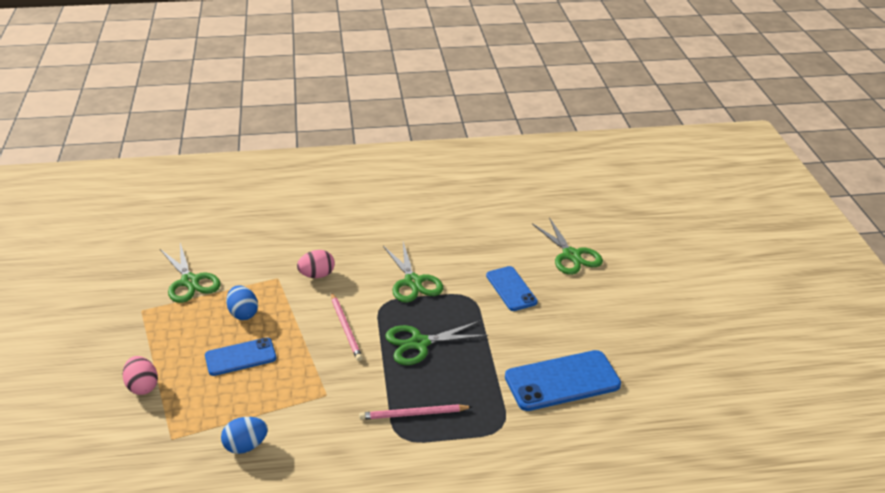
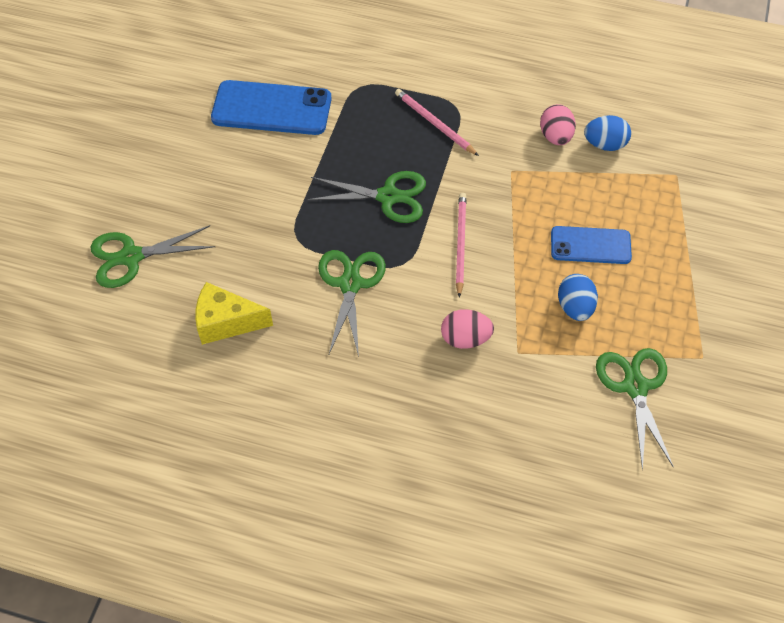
camera: 155 degrees left, 20 degrees up
pink egg [122,356,158,395] -> pink egg moved to [540,104,576,145]
pink pencil [359,404,472,420] -> pink pencil turned 150 degrees counterclockwise [395,89,479,156]
blue phone [486,266,538,311] -> none
green scissors [532,217,603,275] -> green scissors turned 105 degrees counterclockwise [91,225,216,288]
none -> yellow cheese [195,282,273,345]

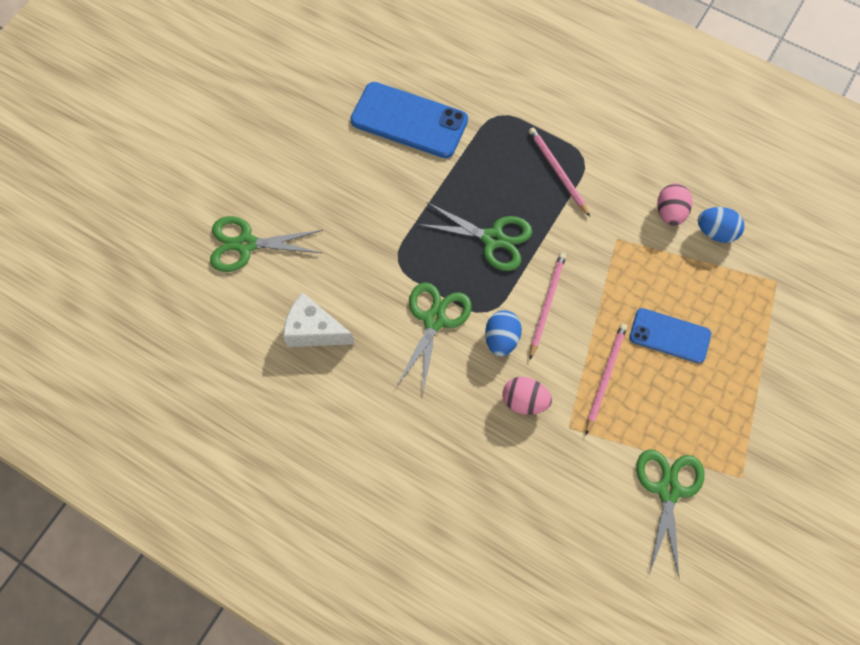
camera: 15 degrees right, 10 degrees up
yellow cheese [195,282,273,345] -> white cheese [283,292,355,347]
blue egg [558,274,598,321] -> blue egg moved to [485,310,522,356]
none -> pink pencil [586,323,627,435]

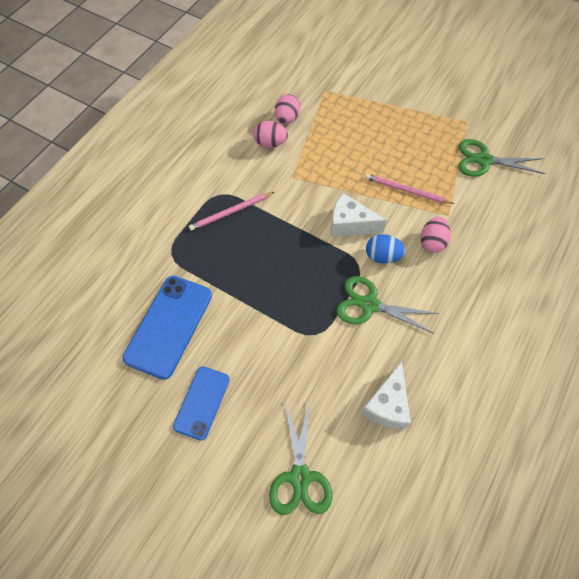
camera: 90 degrees left, 5 degrees down
green scissors [417,202,532,271] -> none
pink pencil [530,253,566,359] -> white cheese [331,193,387,237]
blue phone [629,308,711,363] -> blue phone moved to [173,366,230,441]
blue egg [698,207,744,243] -> pink egg [275,94,301,124]

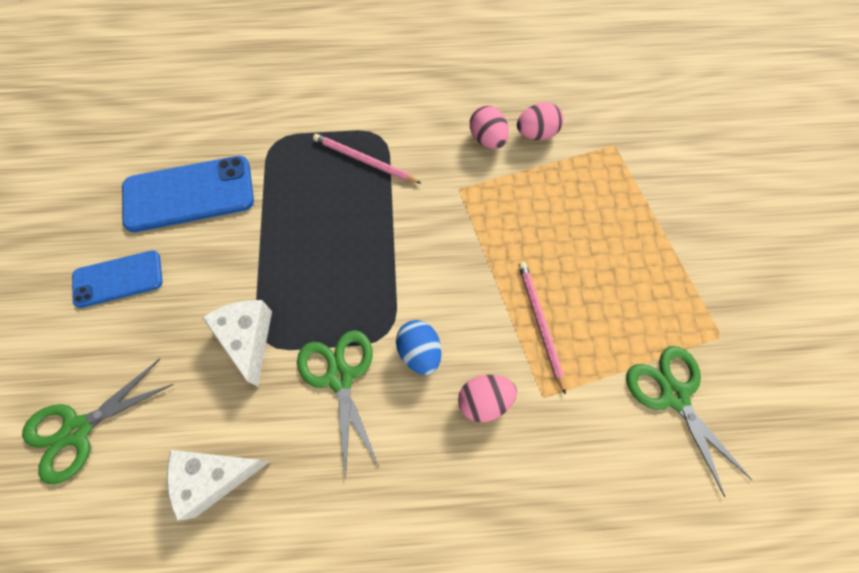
camera: 55 degrees right, 5 degrees up
white cheese [331,193,387,237] -> white cheese moved to [202,300,272,387]

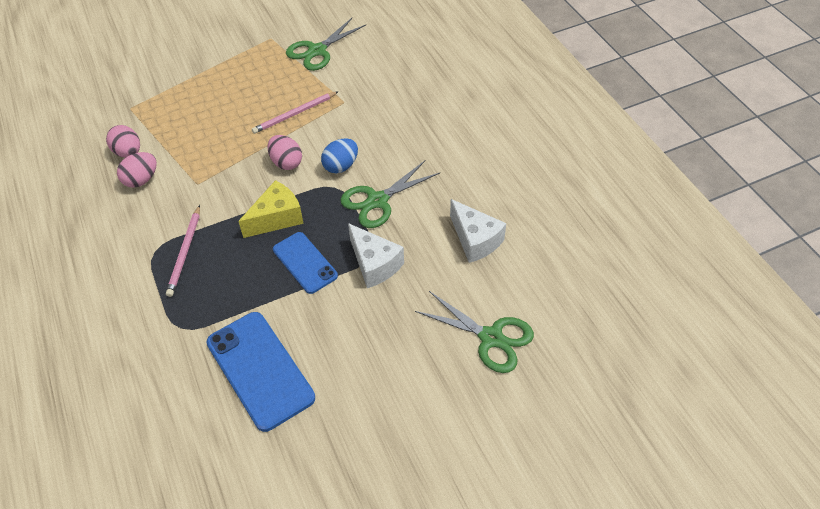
camera: 110 degrees left, 15 degrees down
blue phone [72,250,162,308] -> blue phone moved to [273,232,338,294]
white cheese [202,300,272,387] -> white cheese turned 90 degrees counterclockwise [348,223,404,288]
pink egg [458,375,517,422] -> pink egg moved to [267,135,302,170]
none -> yellow cheese [238,180,304,238]

